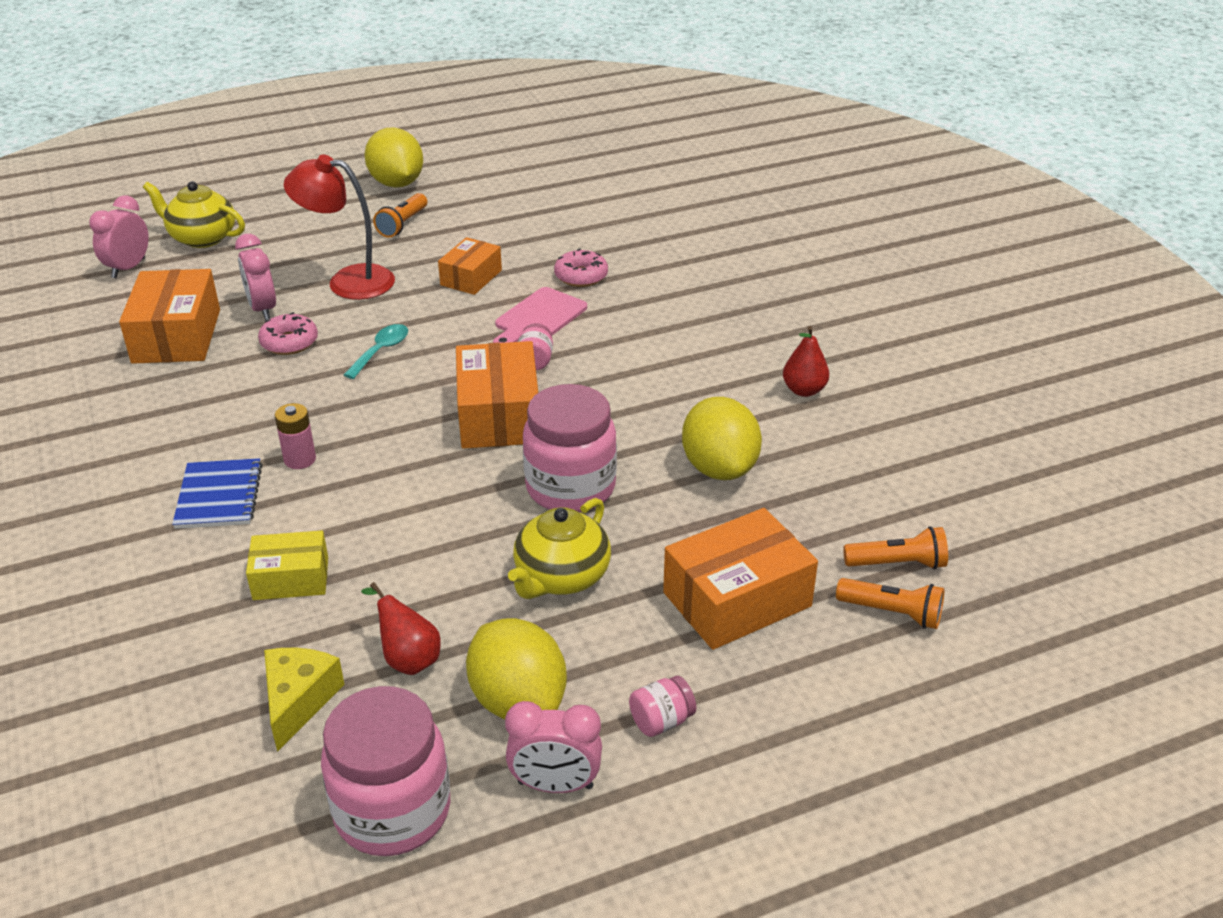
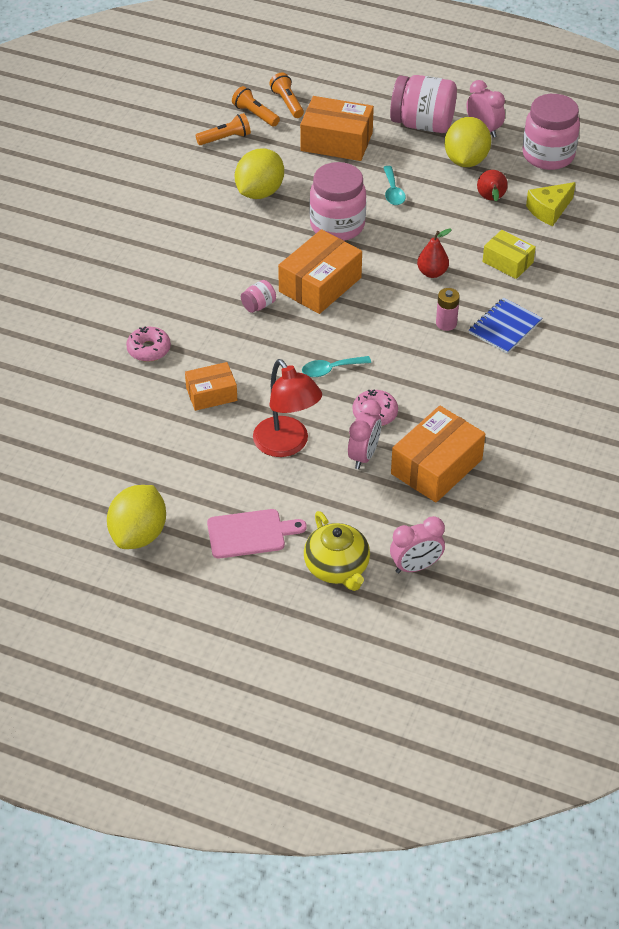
camera: 135 degrees left, 10 degrees up
orange flashlight [373,193,427,238] -> orange flashlight moved to [195,113,251,145]
pink cutting board [493,287,587,343] -> pink cutting board moved to [207,509,307,558]
yellow teapot [508,498,611,599] -> turquoise spoon [383,166,406,205]
pink jar [629,676,696,737] -> pink jar [390,75,457,133], size x2.29
red pear [783,326,829,397] -> red pear moved to [417,228,452,278]

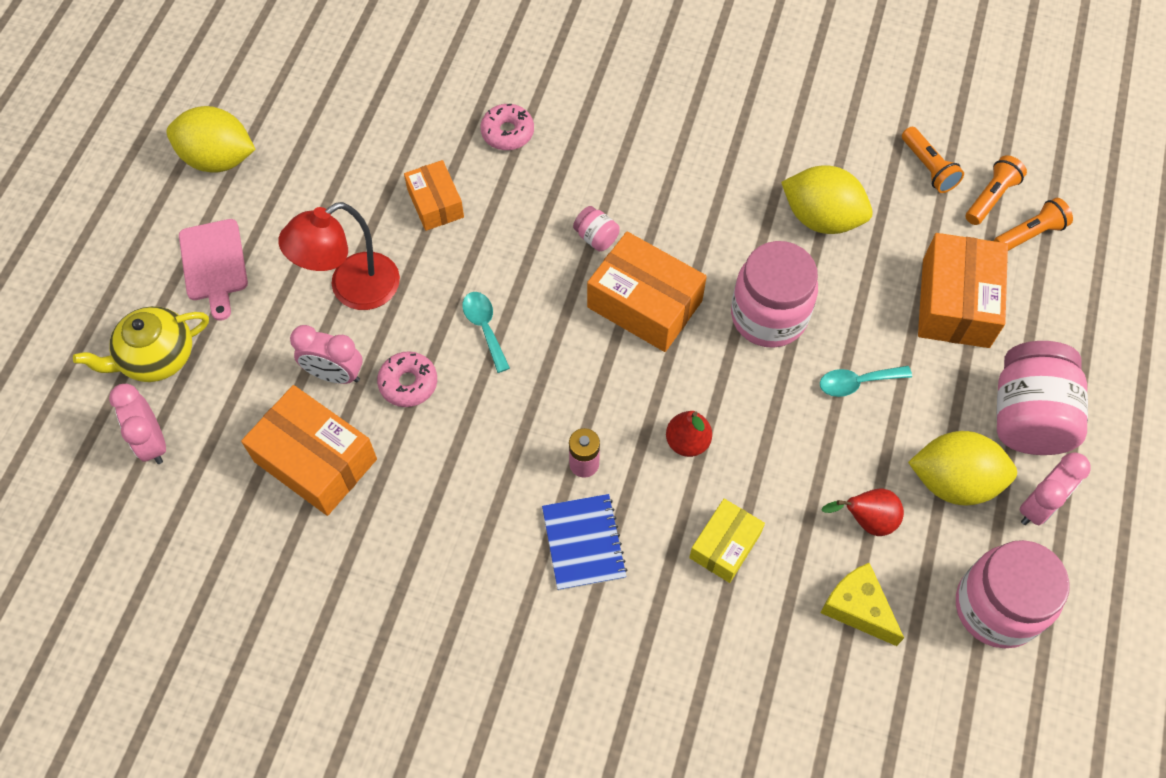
camera: 85 degrees right, 15 degrees up
blue notebook [469,298,542,354] -> blue notebook turned 45 degrees clockwise [542,494,627,590]

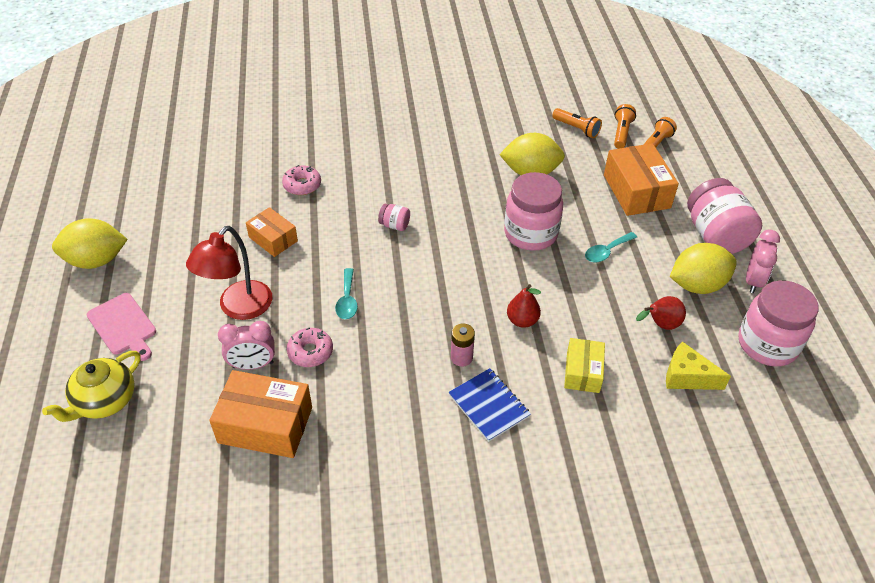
camera: 25 degrees left, 15 degrees down
pink clock [109,384,166,464] -> none
turquoise spoon [462,292,510,373] -> turquoise spoon turned 135 degrees counterclockwise [335,268,358,319]
orange box [587,232,707,352] -> none

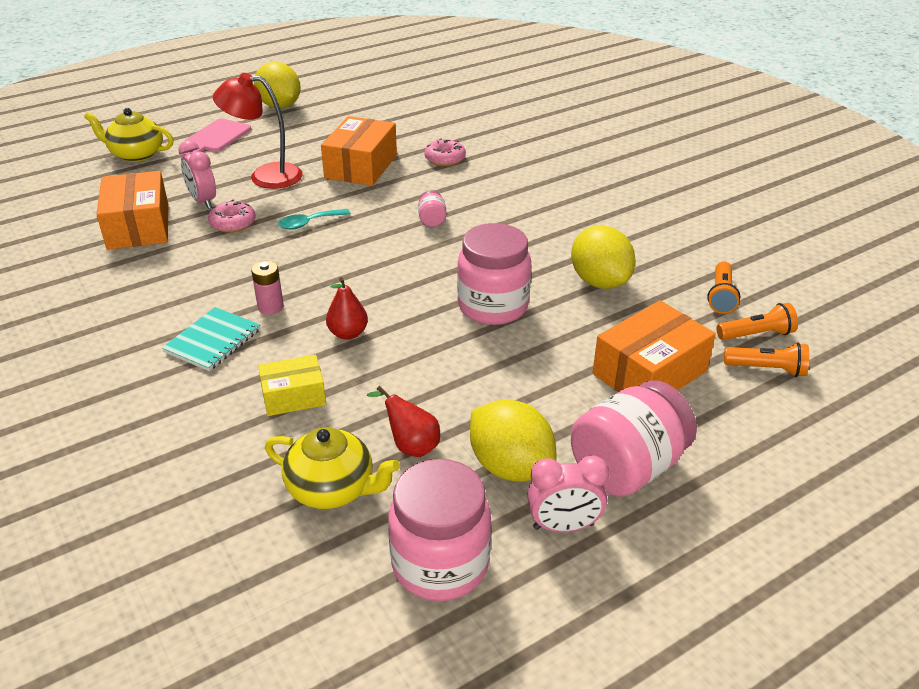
camera: 65 degrees right, 10 degrees down
orange box [246,207,298,257] -> orange box [321,116,397,186], size x1.65
blue notebook [449,368,531,442] -> turquoise notebook [162,307,260,371]
turquoise spoon [585,232,637,262] -> none
yellow cheese [666,341,731,390] -> yellow teapot [265,427,400,509]

